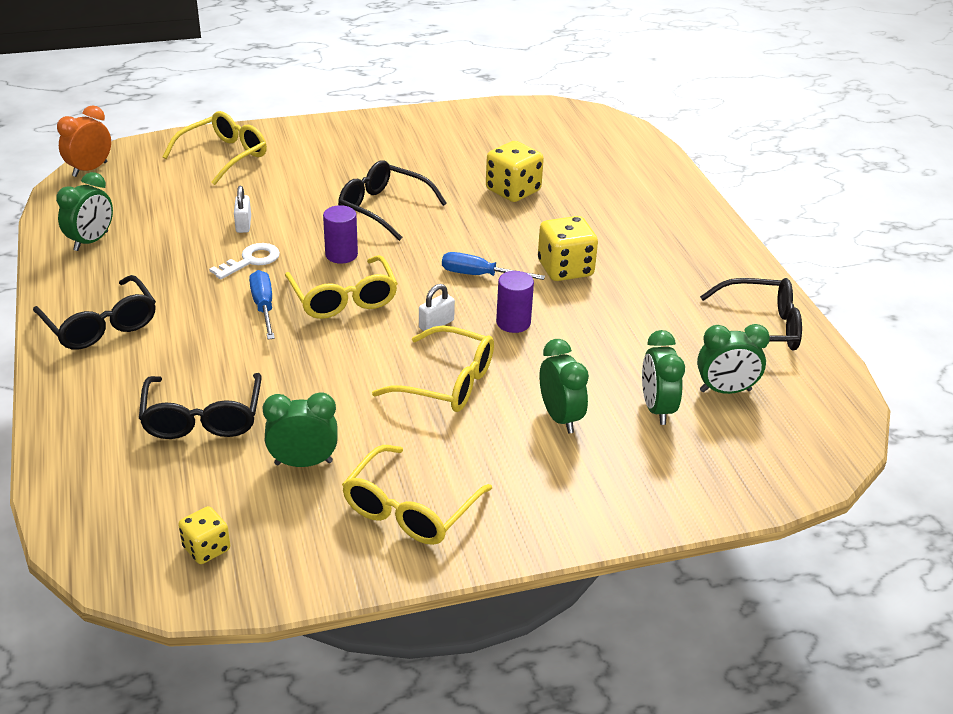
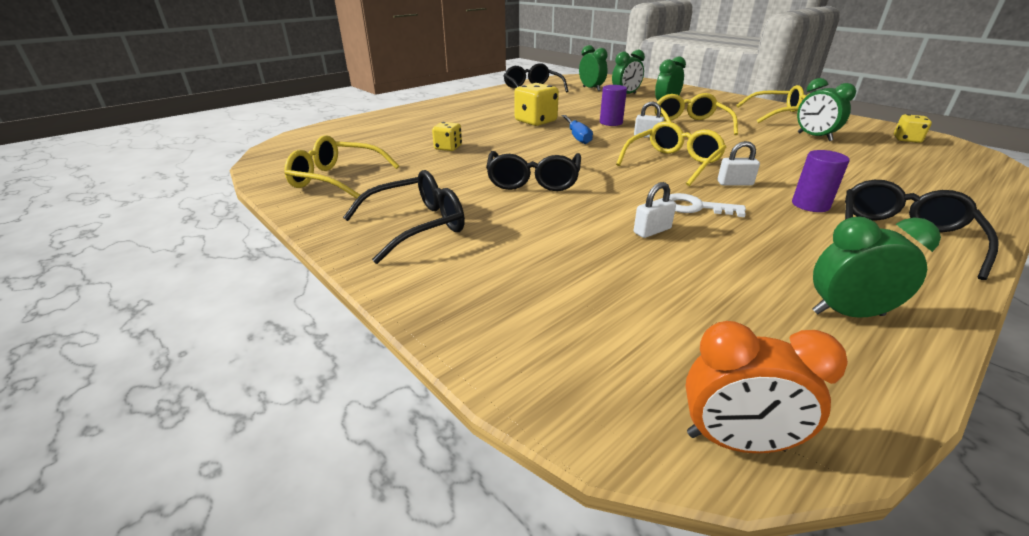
camera: 115 degrees left, 5 degrees down
black glasses [139,373,261,439] -> black glasses moved to [343,170,465,264]
yellow glasses [163,111,267,185] -> yellow glasses moved to [284,135,399,199]
blue screwdriver [249,270,275,340] -> white padlock [717,141,760,186]
purple cylinder [323,205,358,264] -> purple cylinder moved to [792,150,850,212]
yellow dice [486,141,544,202] -> yellow dice [432,122,462,151], size x0.59

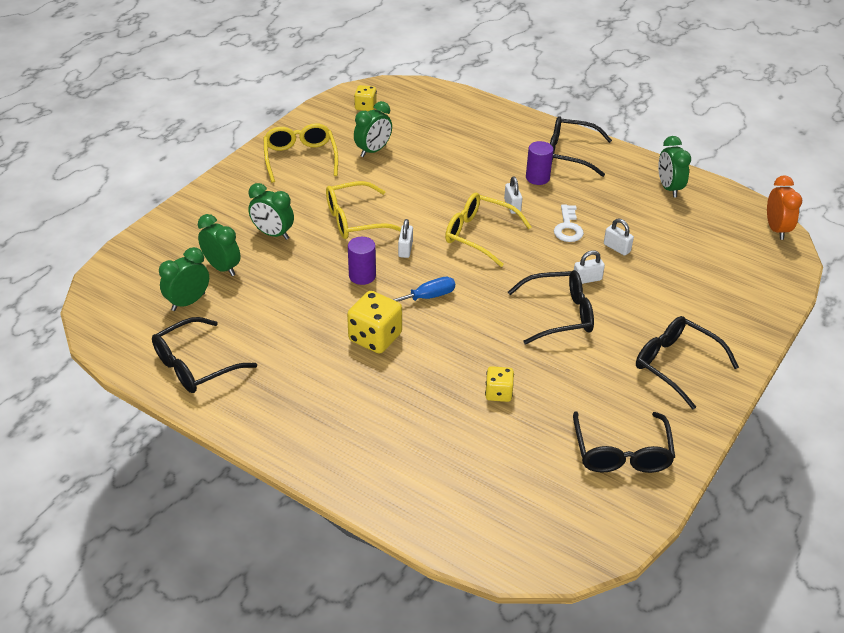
camera: 105 degrees left, 10 degrees up
yellow glasses [284,135,399,199] -> black glasses [573,412,675,473]
none -> white padlock [574,250,605,284]

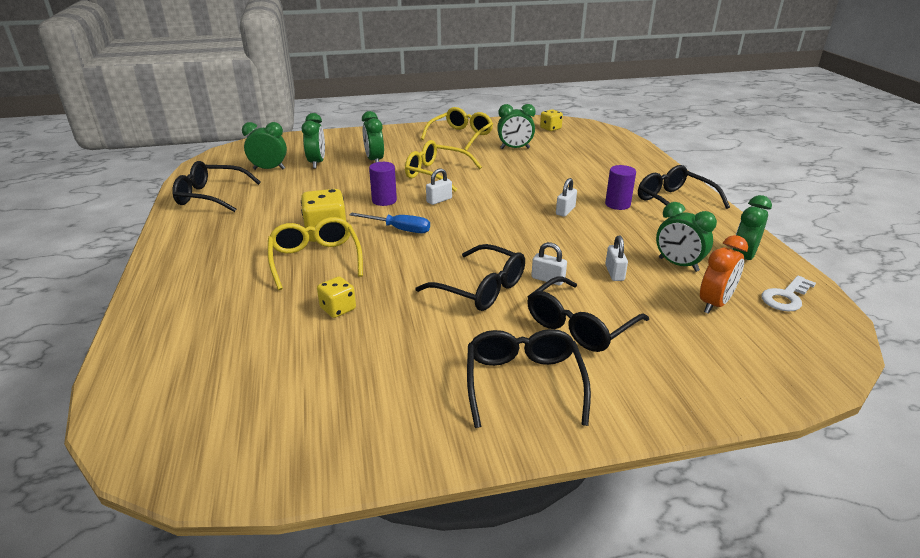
camera: 45 degrees right, 10 degrees down
yellow glasses [445,193,531,267] -> yellow glasses moved to [268,217,363,290]
white key [554,204,584,242] -> white key moved to [762,276,816,311]
black glasses [573,412,675,473] -> black glasses moved to [527,276,649,352]
orange clock [767,175,802,240] -> orange clock moved to [700,235,748,314]
none -> green clock [656,202,717,272]

